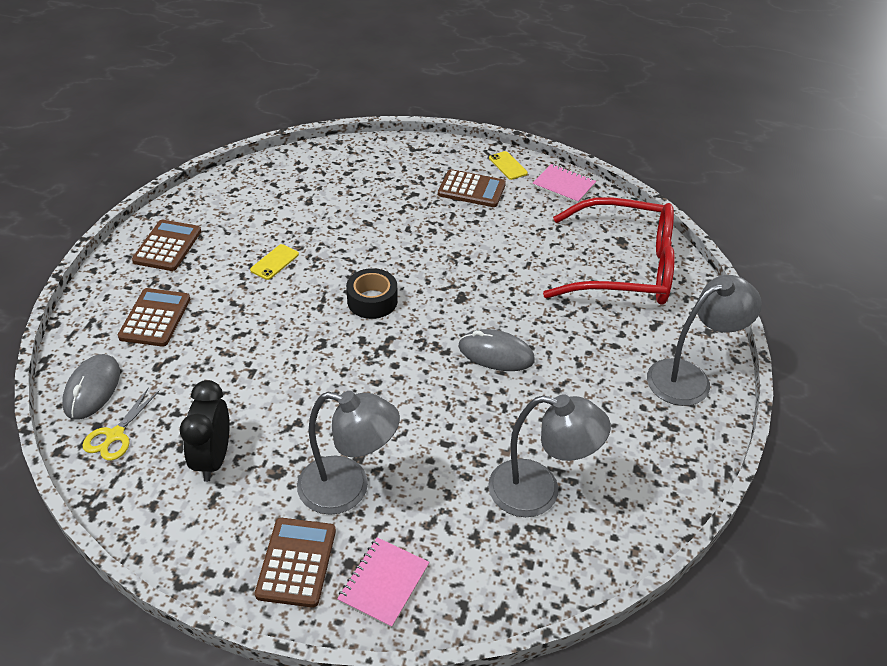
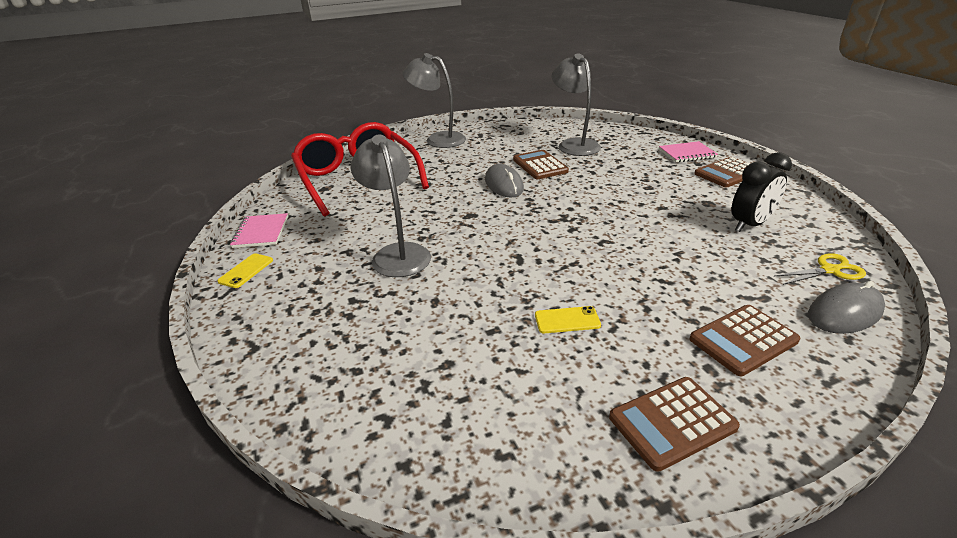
camera: 125 degrees left, 10 degrees down
grey lamp [297,391,400,515] -> grey lamp moved to [350,134,431,277]
black tape [346,268,397,319] -> none
brown calculator [438,169,506,207] -> brown calculator moved to [513,150,569,179]

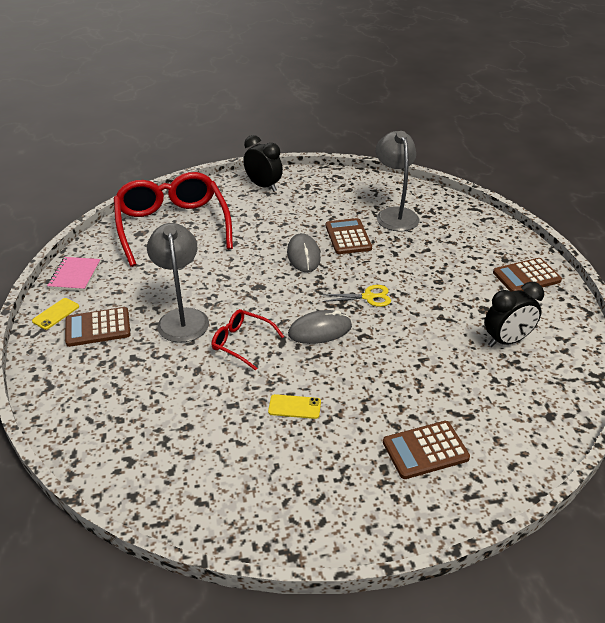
camera: 10 degrees right, 5 degrees up
grey lamp [403,53,466,148] -> black clock [244,135,283,192]
brown calculator [609,377,740,472] -> brown calculator moved to [65,307,131,347]
pink notebook [659,141,718,162] -> none
yellow scissors [774,253,866,285] -> yellow scissors moved to [321,285,391,307]
grey mouse [808,281,885,334] -> grey mouse moved to [288,310,352,344]
none -> red glasses [212,309,284,371]

